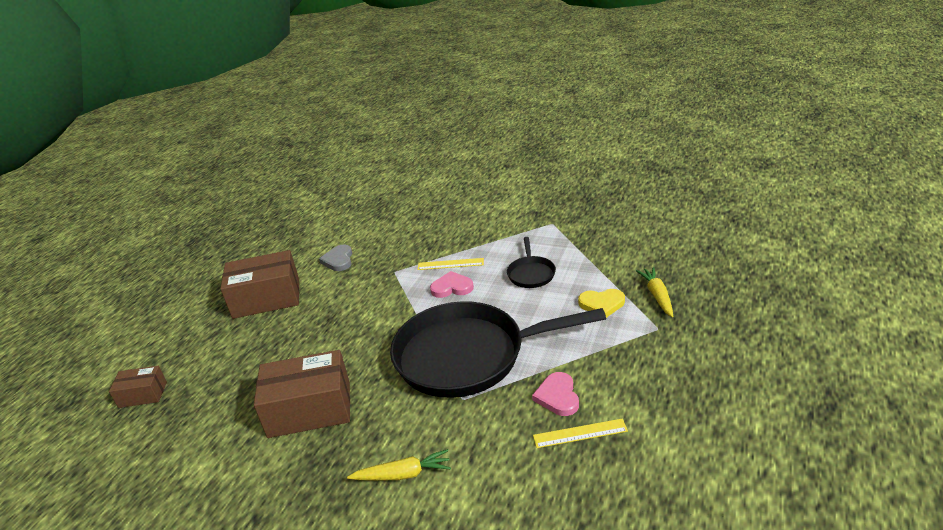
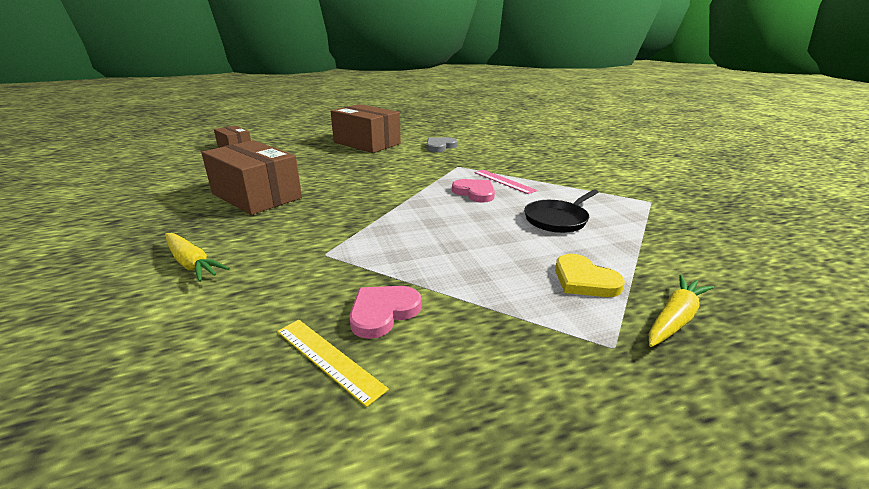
camera: 45 degrees right, 5 degrees down
black pan [390,301,606,398] -> none
yellow ruler [417,258,484,270] -> pink ruler [474,170,537,194]

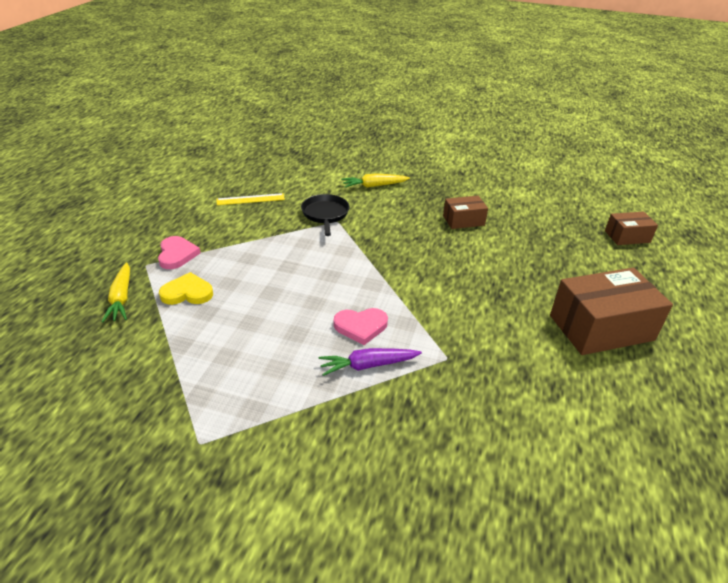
camera: 125 degrees right, 10 degrees up
brown box [201,140,302,215] -> brown box [443,196,488,229], size x0.54
pink heart [350,286,422,339] -> pink heart moved to [158,236,200,269]
grey heart [427,137,458,152] -> none
pink ruler [474,170,537,194] -> purple carrot [319,348,422,376]
black pan [524,189,599,233] -> black pan moved to [301,194,349,236]

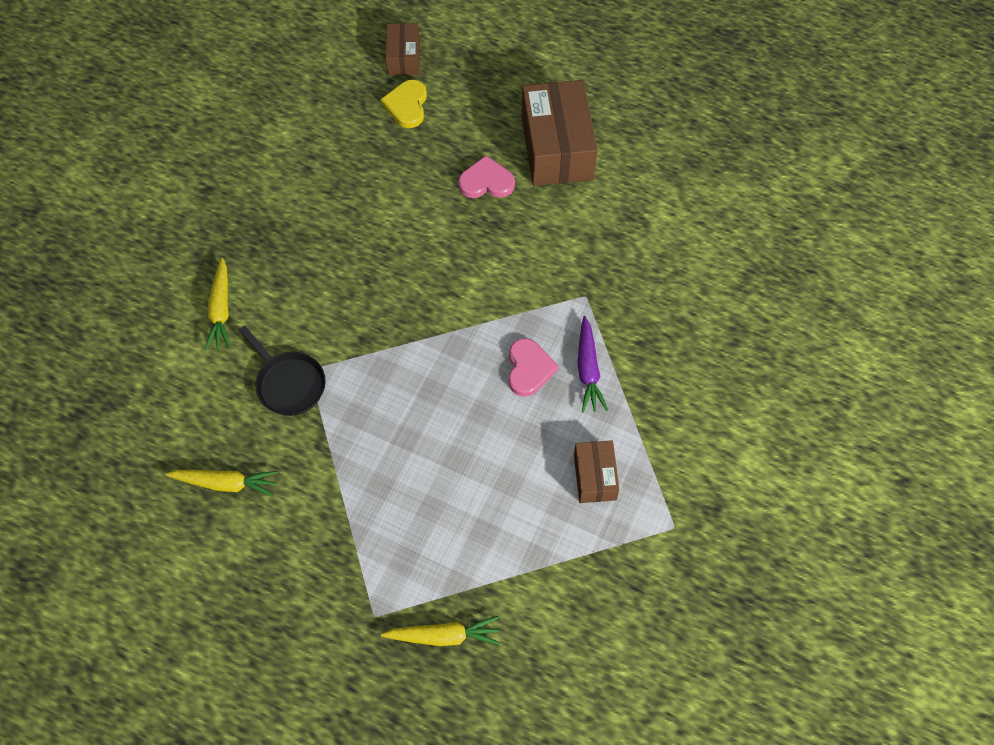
camera: 80 degrees left, 25 degrees up
pink heart [158,236,200,269] -> pink heart moved to [458,155,515,198]
yellow heart [159,272,213,305] -> yellow heart moved to [381,80,427,128]
yellow ruler [216,193,285,205] -> yellow carrot [165,470,278,496]
black pan [301,194,349,236] -> black pan turned 135 degrees counterclockwise [239,326,326,416]
brown box [443,196,488,229] -> brown box moved to [574,440,620,503]

